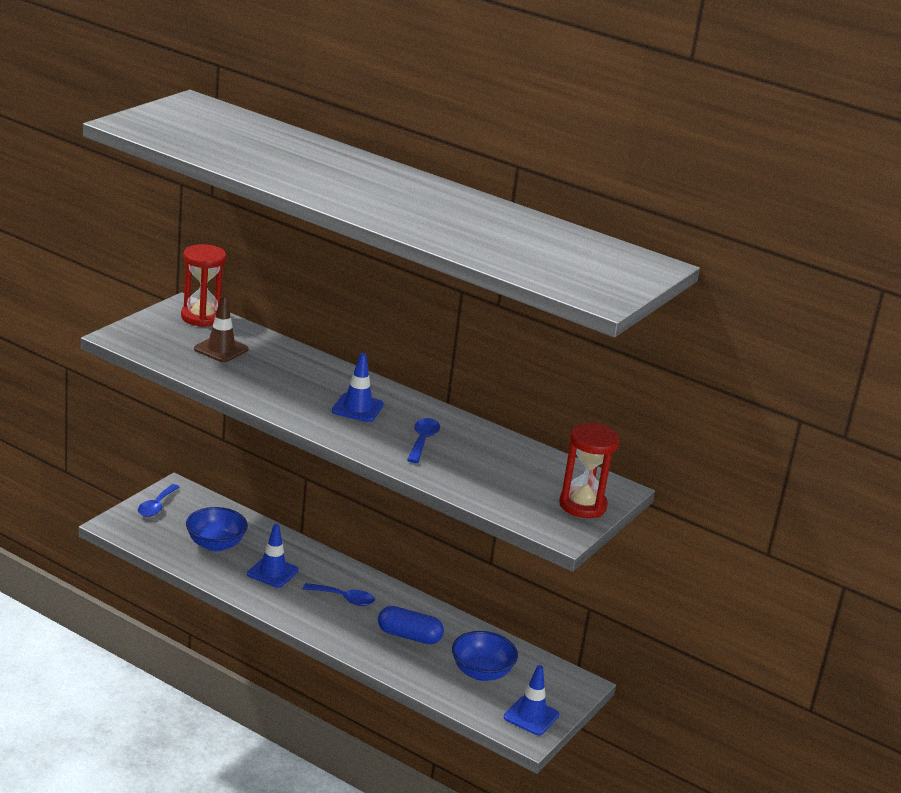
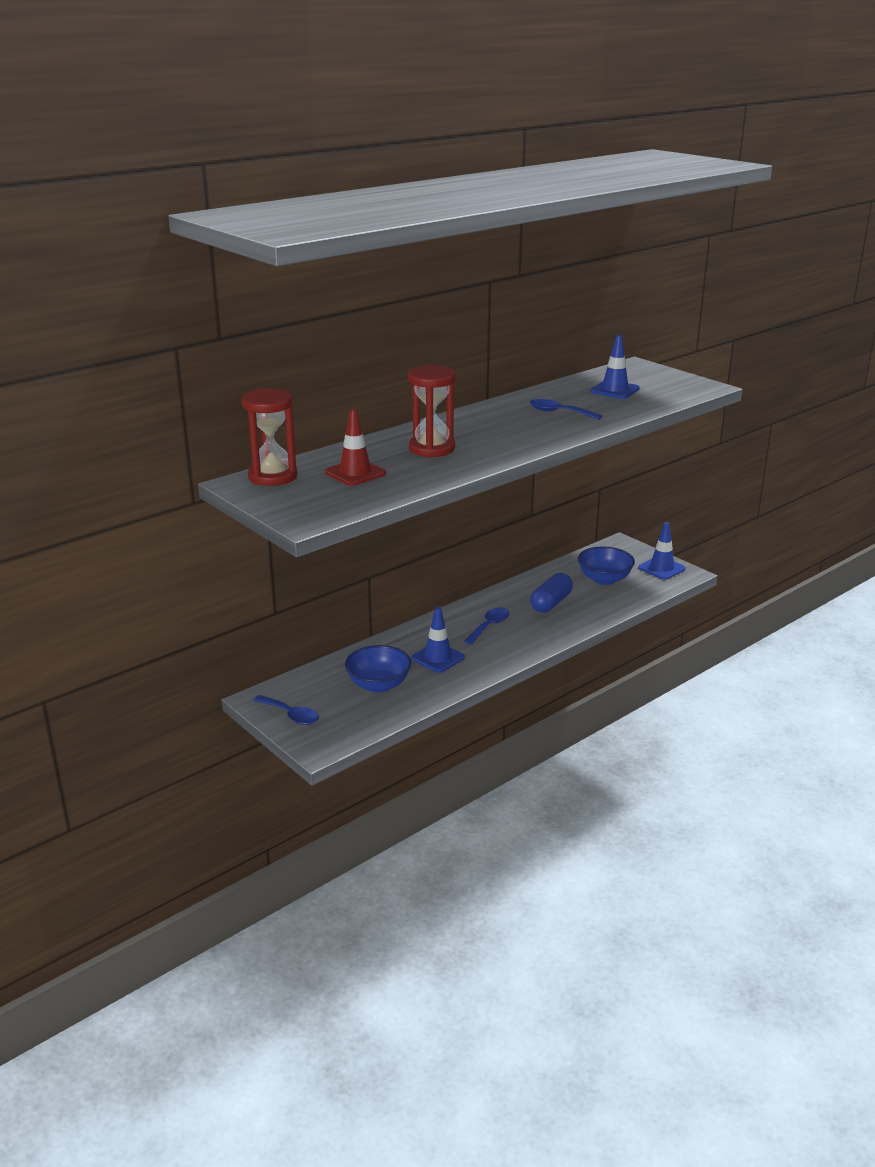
camera: 70 degrees left, 0 degrees up
brown traffic cone [194,296,249,362] -> red traffic cone [325,409,386,486]
blue traffic cone [332,353,384,422] -> blue traffic cone moved to [590,335,640,399]
red hourglass [559,423,620,518] -> red hourglass moved to [408,365,456,458]

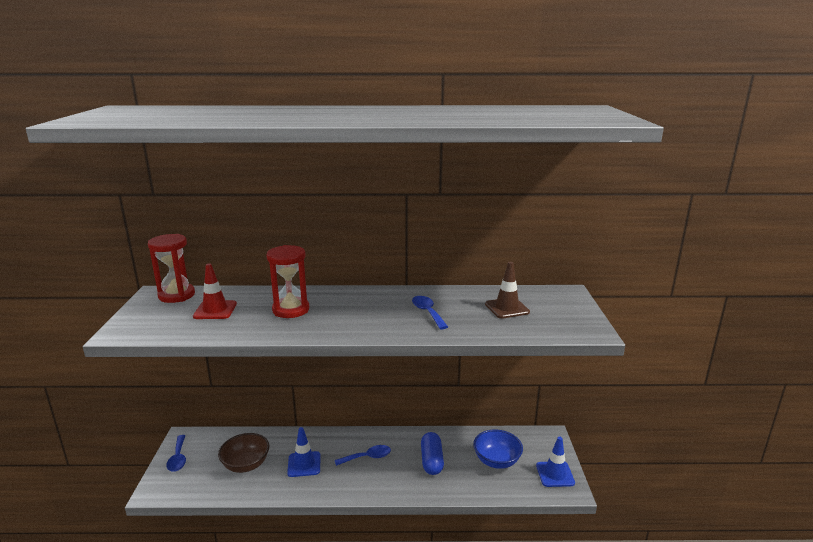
camera: 40 degrees right, 5 degrees down
blue bowl [345,645,412,693] -> brown bowl [218,433,269,473]
blue capsule [530,573,573,613] -> blue capsule turned 75 degrees counterclockwise [421,432,444,475]
blue traffic cone [590,335,640,399] -> brown traffic cone [485,262,530,318]

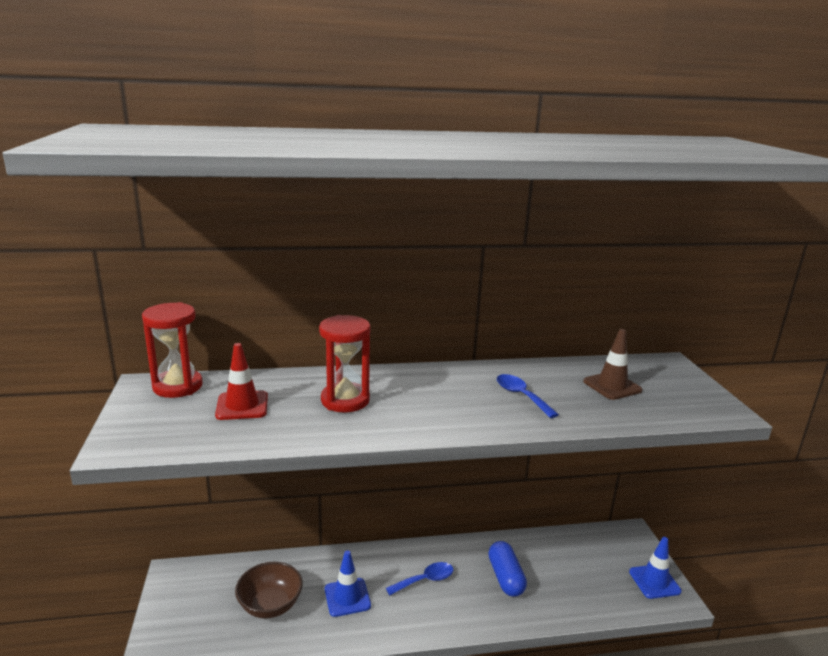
camera: 10 degrees left, 0 degrees up
blue spoon [166,435,186,472] -> none
blue bowl [473,429,523,469] -> none

